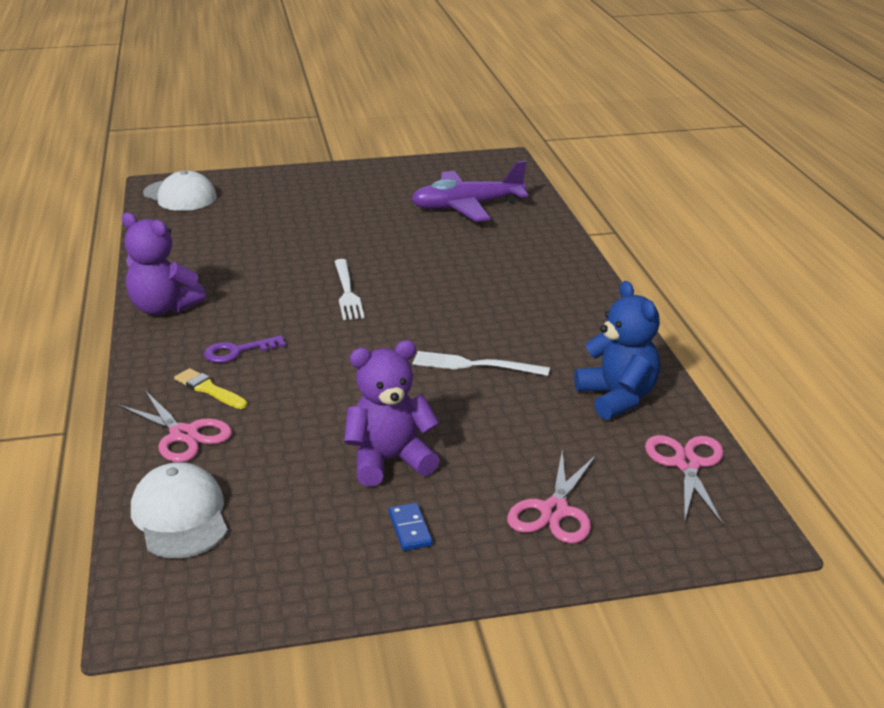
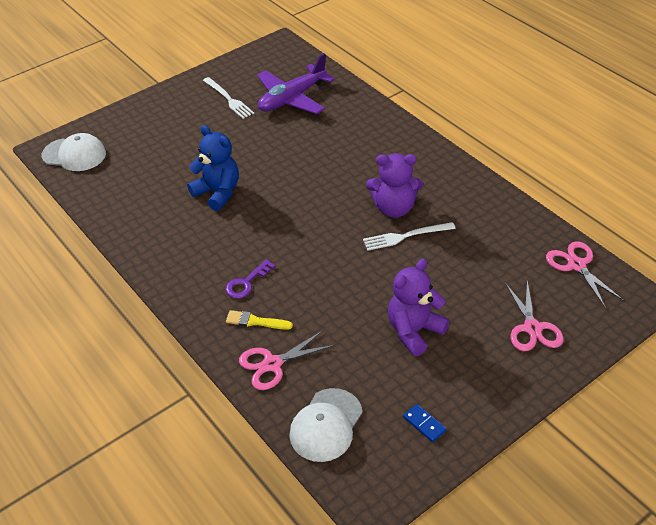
camera: 25 degrees left, 15 degrees up
pink scissors [117,390,232,462] -> pink scissors turned 135 degrees clockwise [239,330,335,390]
purple teddy bear [122,213,206,315] -> purple teddy bear moved to [366,153,423,218]
white cap [131,463,228,558] -> white cap turned 105 degrees counterclockwise [290,388,363,462]
white fork [334,259,365,320] -> white fork moved to [203,77,254,119]
blue domino [389,503,433,551] -> blue domino moved to [403,404,446,442]
blue teddy bear [574,281,660,420] -> blue teddy bear moved to [187,125,239,211]

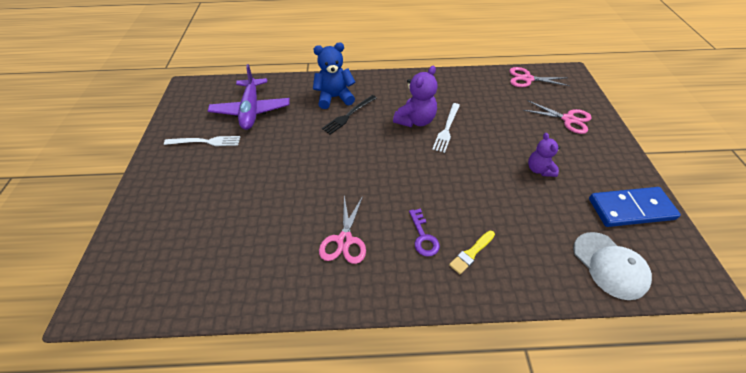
camera: 55 degrees left, 5 degrees up
white cap [41,133,106,171] -> none
blue teddy bear [187,125,239,211] -> blue teddy bear moved to [313,43,355,109]
pink scissors [239,330,335,390] -> pink scissors moved to [319,196,366,264]
purple teddy bear [388,258,450,356] -> purple teddy bear [528,133,560,177], size x0.64
blue domino [403,404,446,442] -> blue domino [589,187,681,227], size x2.29
none -> black fork [322,95,377,135]

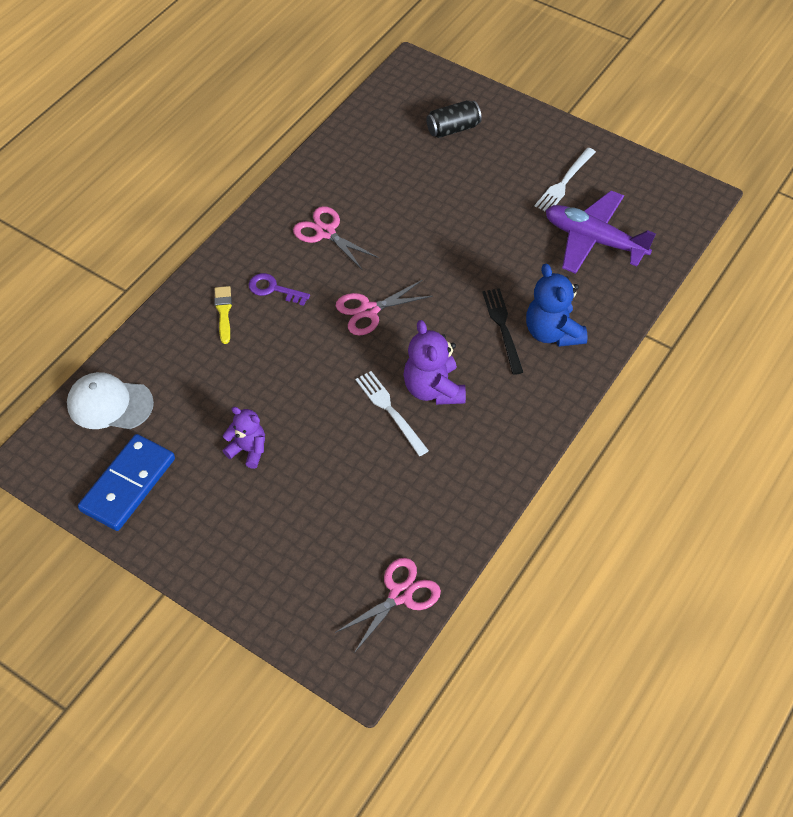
camera: 125 degrees right, 5 degrees up
blue teddy bear [313,43,355,109] -> blue teddy bear turned 135 degrees clockwise [526,264,588,347]
pink scissors [523,100,592,134] -> pink scissors moved to [336,280,433,335]
none -> black can [426,100,482,138]

